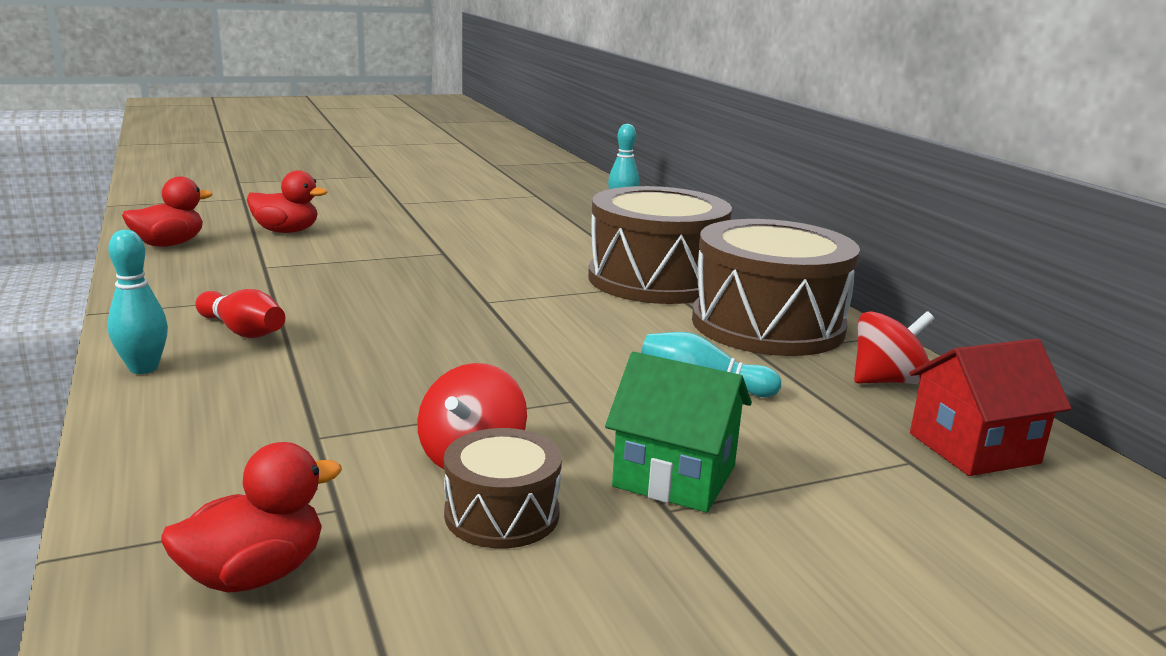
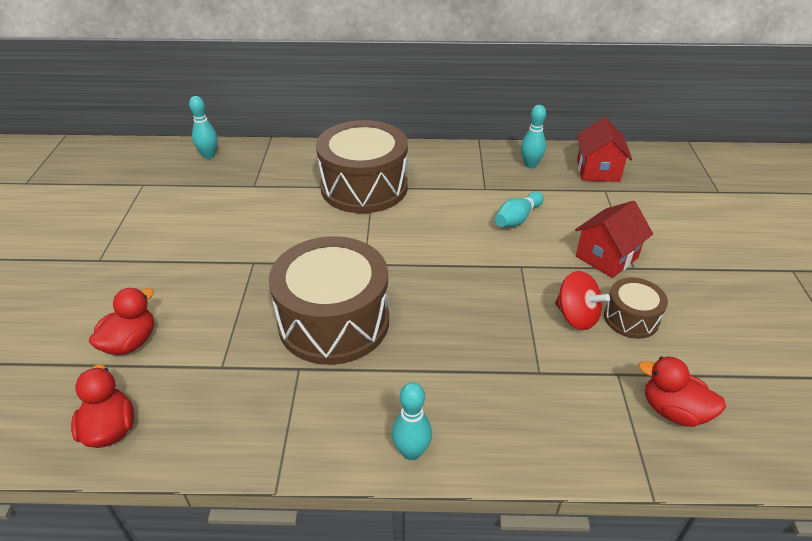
camera: 65 degrees left, 20 degrees up
red duck [161,442,342,592] -> red duck turned 45 degrees counterclockwise [639,357,726,427]
red bowling pin [195,289,285,338] -> none
green house [605,352,752,512] -> red house [575,201,653,278]
brown drum [692,219,860,356] -> brown drum moved to [269,236,389,365]
red spinning top [854,311,935,384] -> turquoise bowling pin [521,105,546,168]

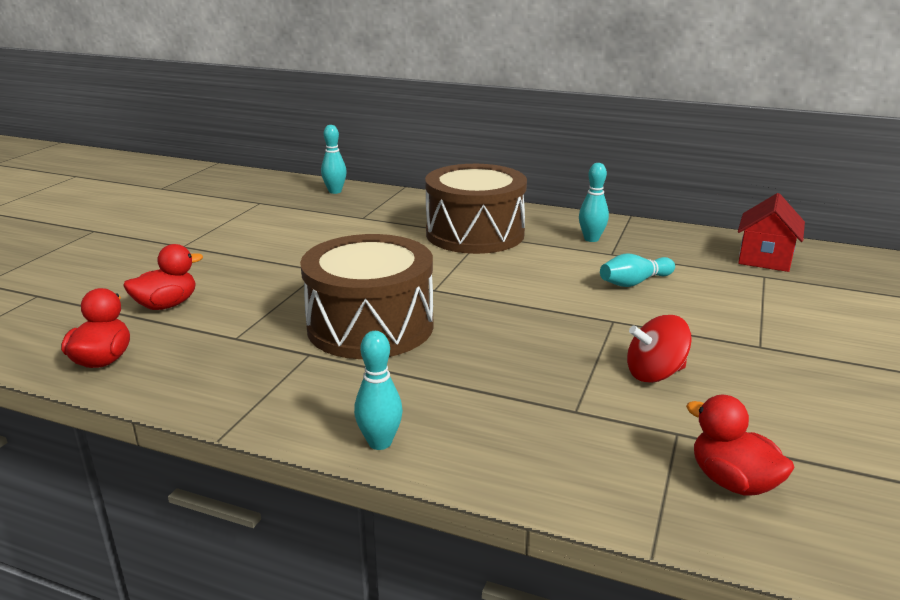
camera: 20 degrees right, 15 degrees down
turquoise bowling pin [521,105,546,168] -> turquoise bowling pin moved to [579,163,609,242]
red spinning top [555,271,610,330] -> red spinning top turned 105 degrees clockwise [627,315,692,383]
red house [575,201,653,278] -> none
brown drum [604,278,668,339] -> none

